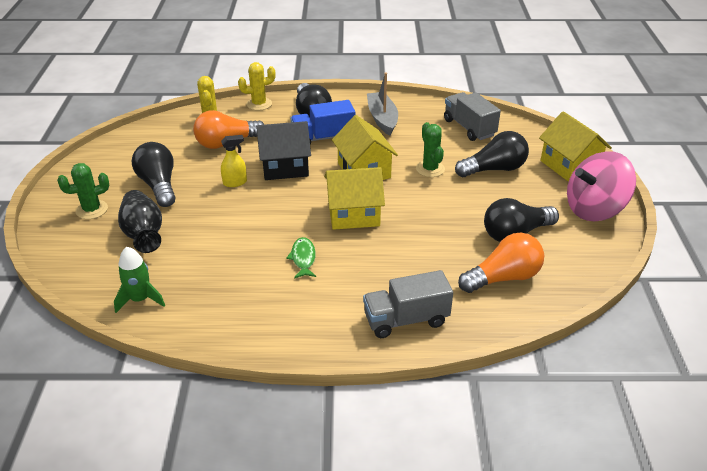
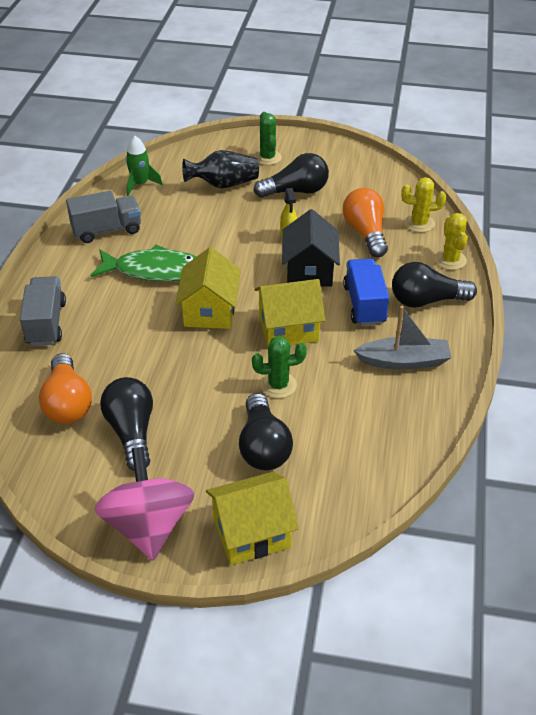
camera: 100 degrees right, 5 degrees up
green fish [286,237,316,279] -> green fish [91,245,197,282], size x2.01
grey truck [444,92,501,141] -> grey truck moved to [66,191,141,243]

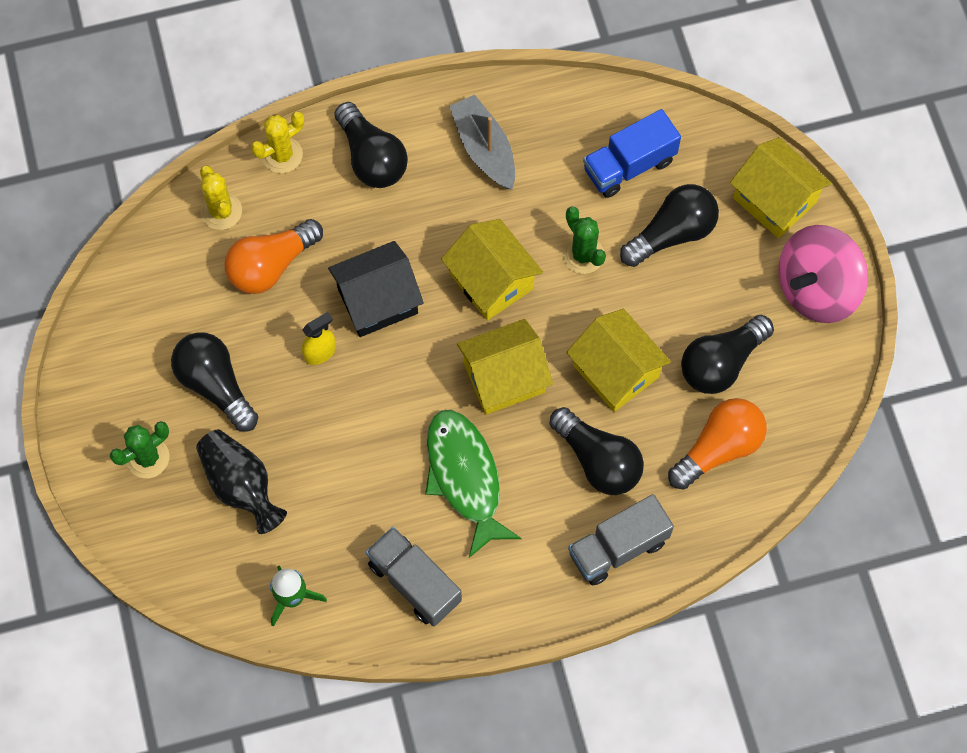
camera: 115 degrees left, 25 degrees up
blue truck [343,259,389,326] -> blue truck moved to [583,109,681,198]
none -> black light bulb [550,407,644,495]
none -> yellow house [566,309,671,412]

